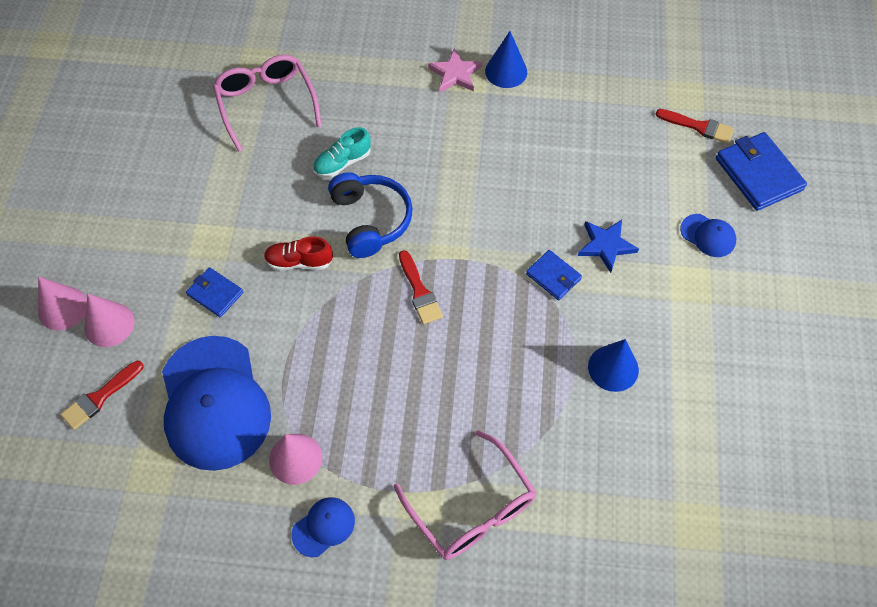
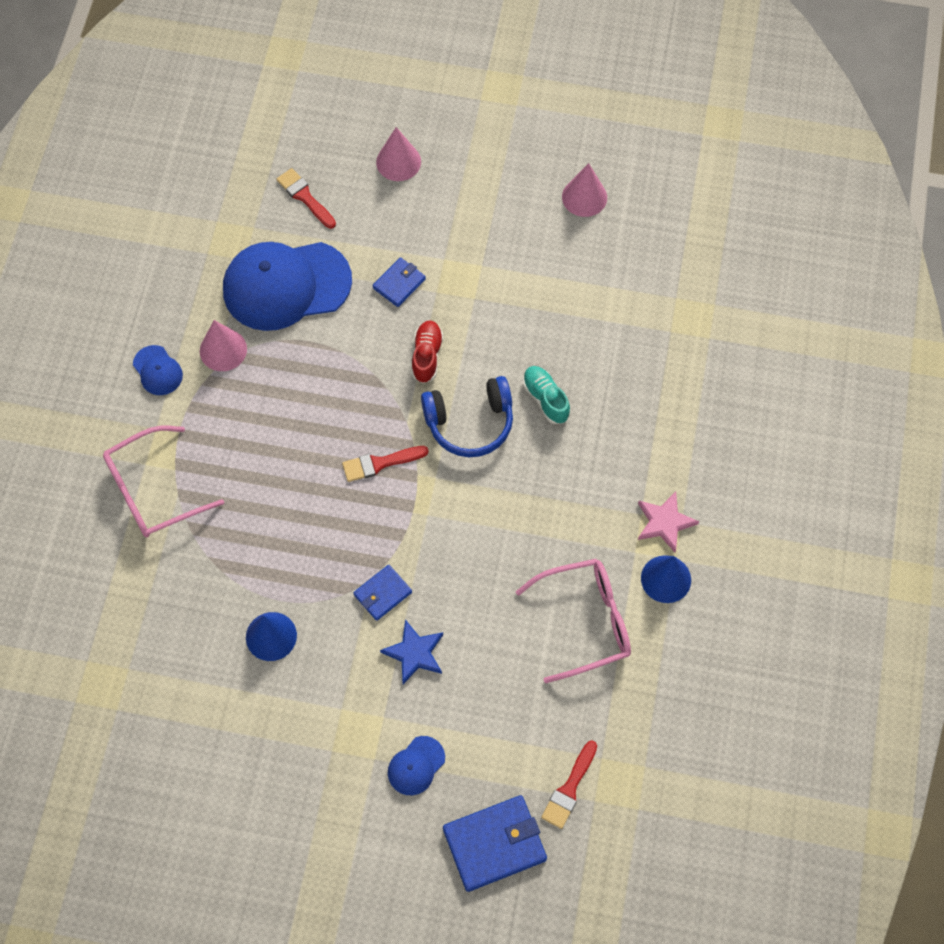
camera: 95 degrees right, 5 degrees up
pink cone [84,294,135,347] -> pink cone moved to [562,163,607,217]
pink glasses [213,55,322,152] -> pink glasses moved to [516,559,631,683]

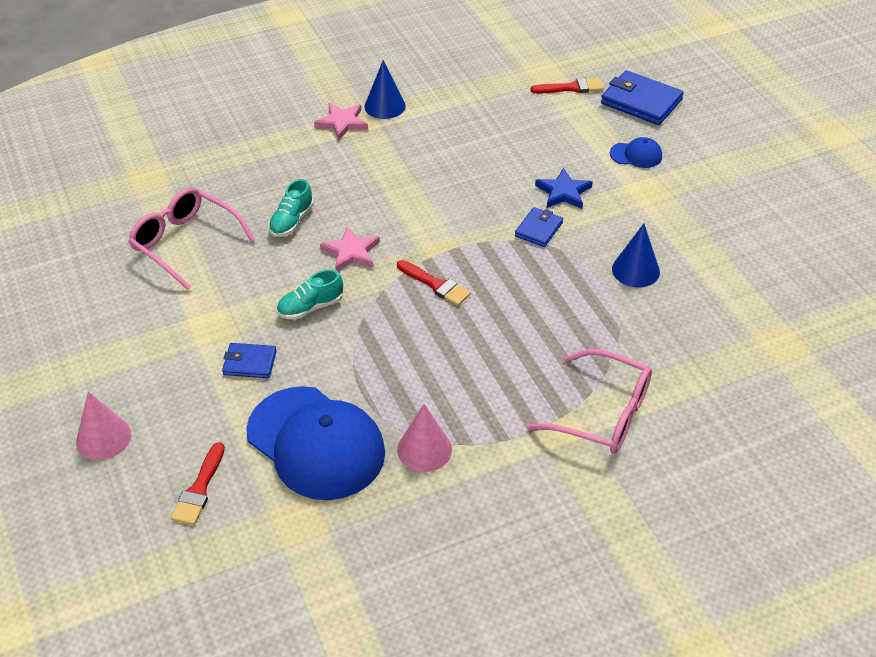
camera: 125 degrees left, 20 degrees down
blue cap [133,345,183,395] -> none
blue wallet [353,565,412,621] -> blue wallet turned 75 degrees counterclockwise [515,207,563,247]
red shoe [412,320,443,383] -> turquoise shoe [277,269,343,320]
blue headphones [421,376,513,457] -> pink star [320,226,380,271]
pink glasses [516,559,631,683] -> pink glasses moved to [128,187,255,290]
pink cone [562,163,607,217] -> none

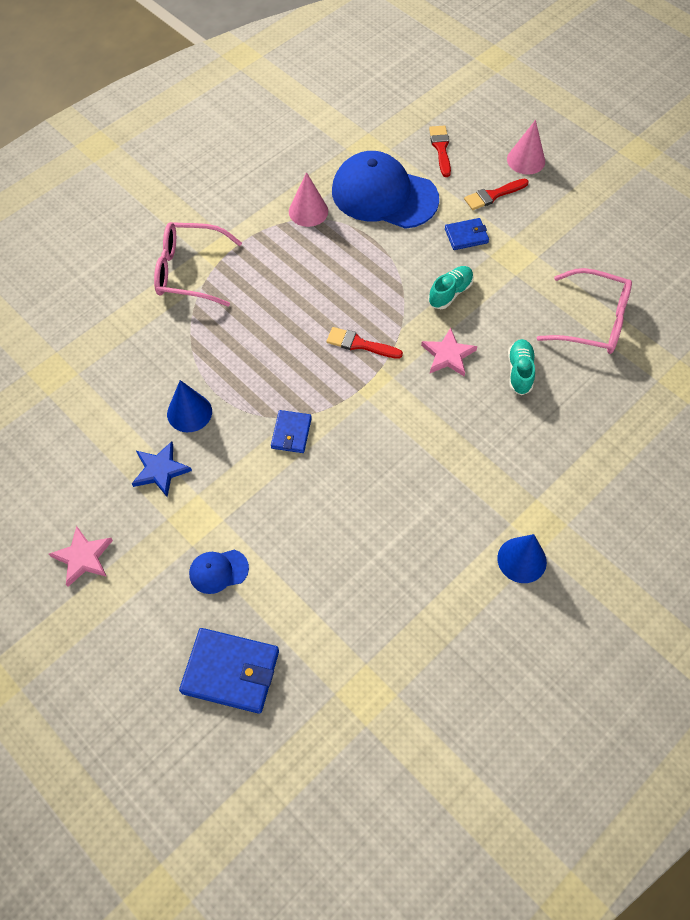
camera: 160 degrees right, 15 degrees up
pink star [314,103,368,140] -> pink star moved to [49,526,113,587]
red brush [531,78,603,93] -> red brush moved to [464,178,529,210]
blue star [535,168,593,209] -> blue star moved to [132,441,192,497]

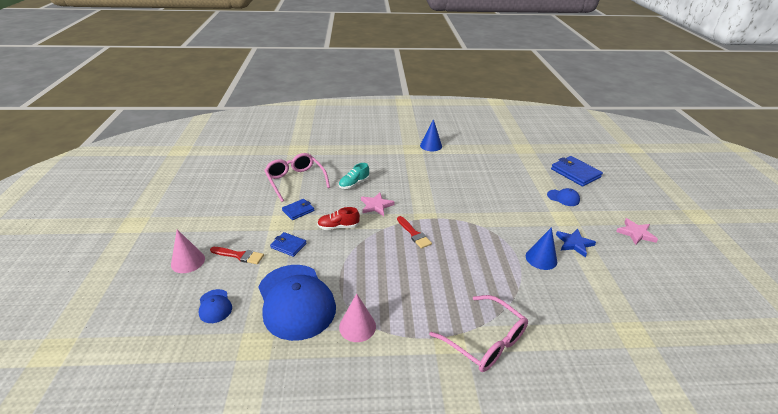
camera: 140 degrees left, 25 degrees down
blue wallet [271,410,312,453] -> blue wallet moved to [282,199,314,220]
turquoise shoe [428,266,474,309] -> red shoe [317,207,360,230]
red brush [429,126,451,177] -> blue cap [199,289,232,323]

